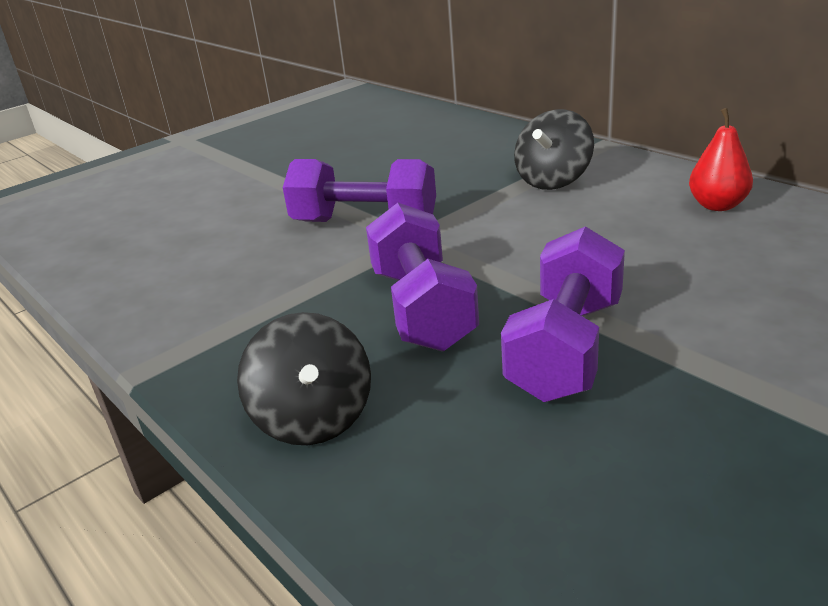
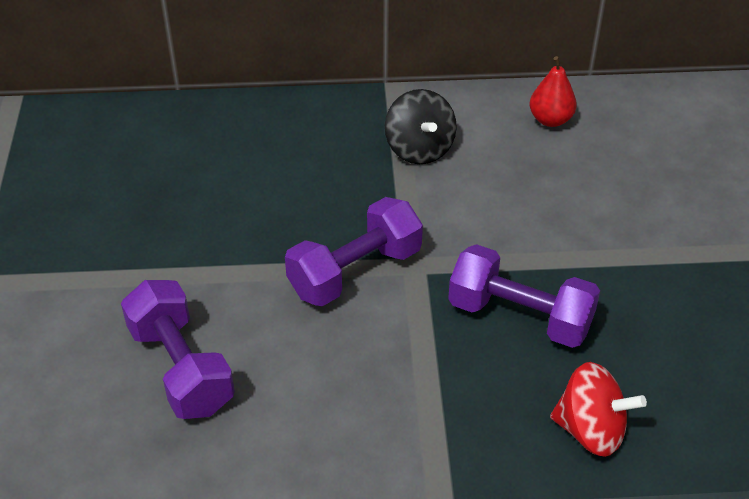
camera: 55 degrees left, 15 degrees up
black spinning top [237,312,371,445] -> red spinning top [550,362,647,457]
purple dumbbell [501,226,625,402] -> purple dumbbell moved to [121,280,235,419]

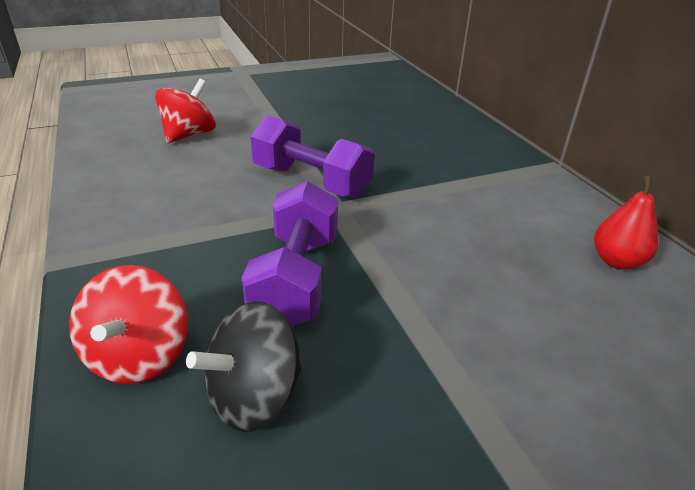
camera: 70 degrees right, 10 degrees down
purple dumbbell [121,280,235,419] -> red spinning top [155,79,216,143]
black spinning top [385,89,457,164] -> black spinning top moved to [186,301,302,432]

